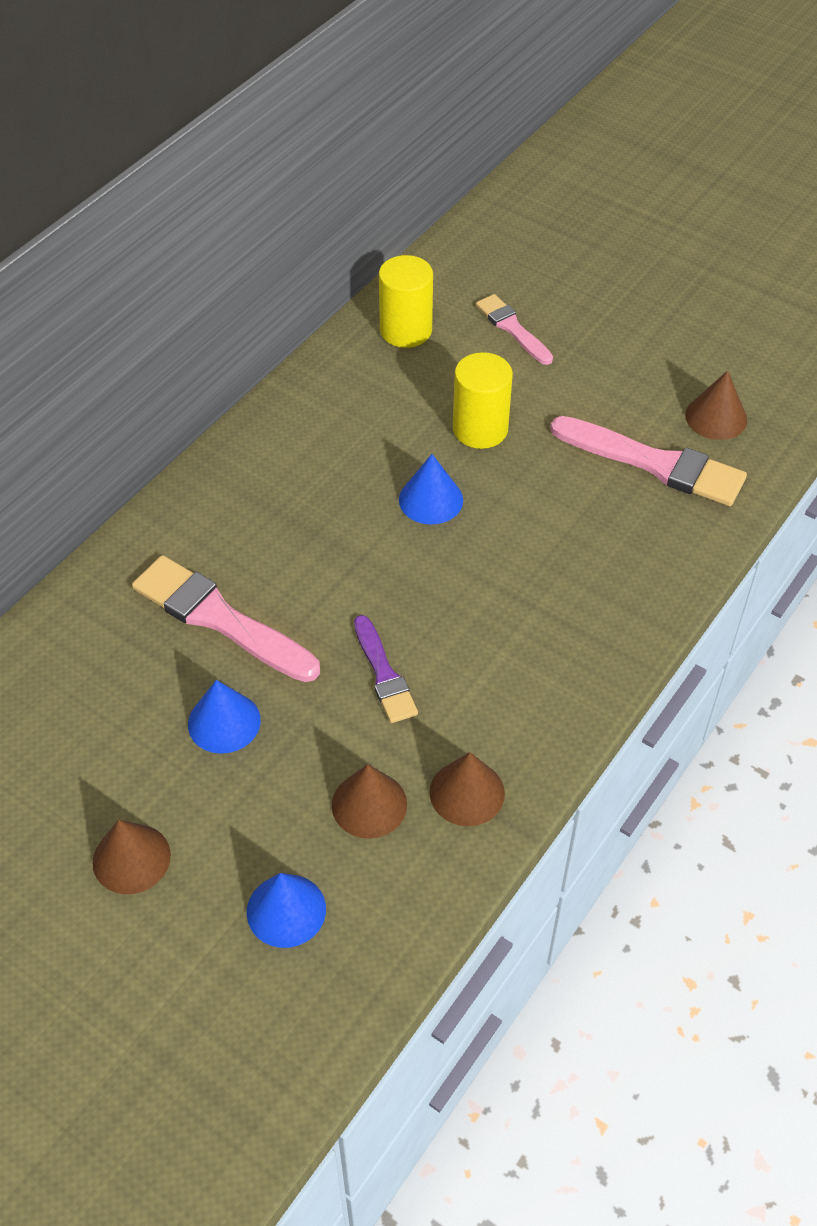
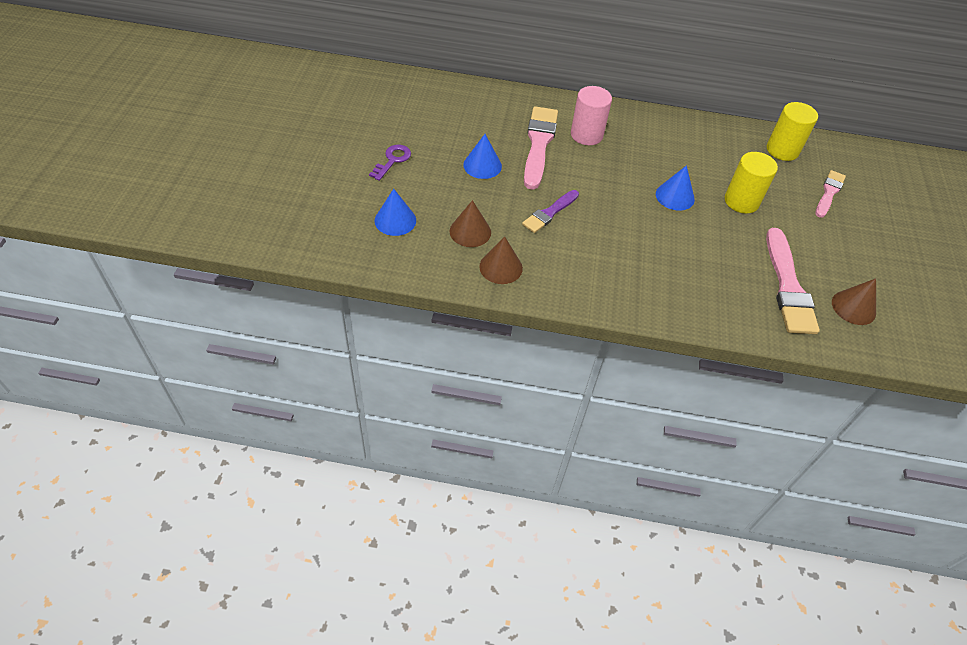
camera: 60 degrees right, 0 degrees up
brown cone [93,820,171,894] -> purple key [369,145,411,181]
none -> pink cylinder [571,86,612,145]

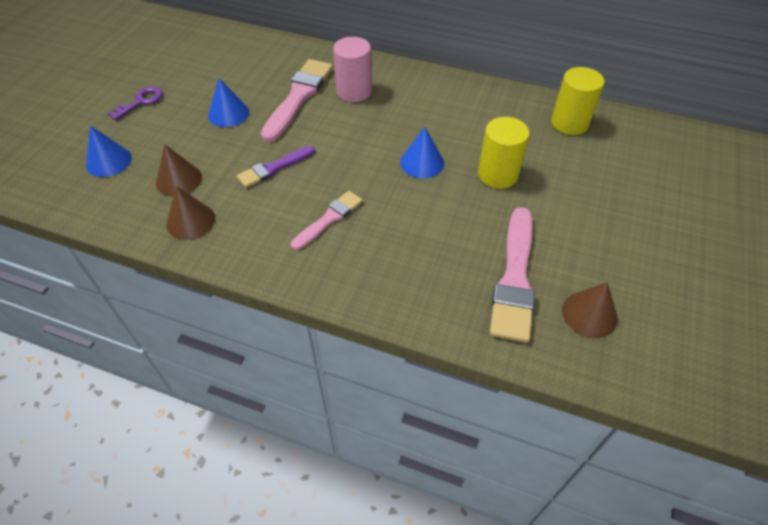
camera: 15 degrees right, 0 degrees up
pink brush [816,170,846,218] -> pink brush moved to [291,191,362,250]

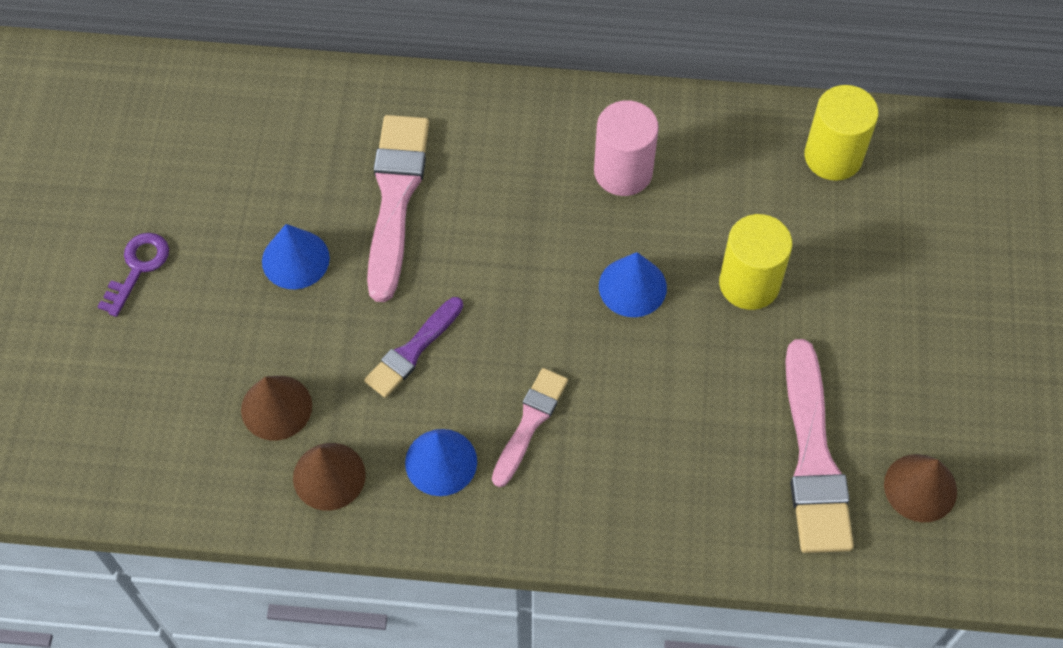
camera: 15 degrees left, 10 degrees up
blue cone [86,126,132,177] -> blue cone moved to [405,429,477,496]
pink cylinder [333,37,372,102] -> pink cylinder moved to [594,100,659,196]

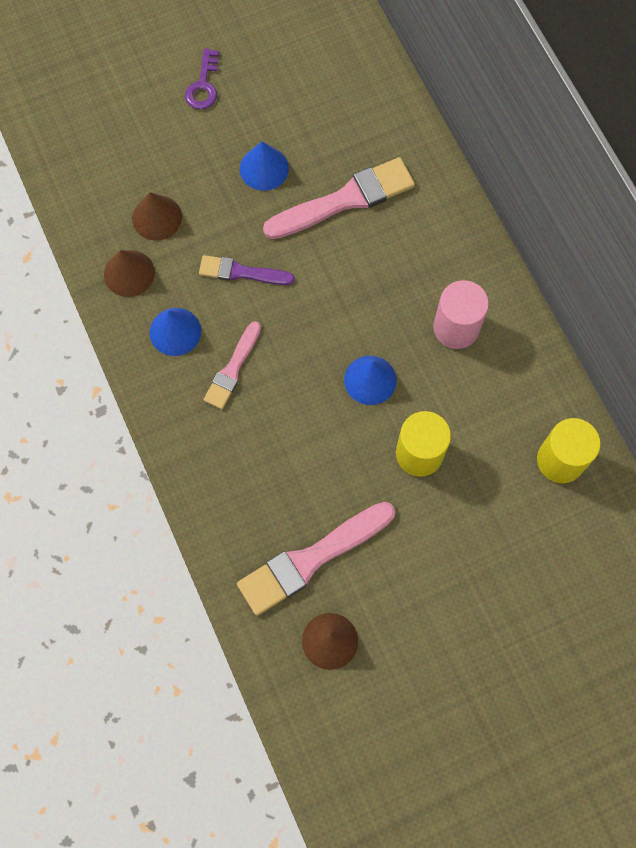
camera: 60 degrees right, 10 degrees up
purple key [98,233,169,317] -> purple key turned 105 degrees clockwise [185,48,219,110]
pink brush [492,368,568,487] -> pink brush turned 120 degrees clockwise [203,321,261,409]

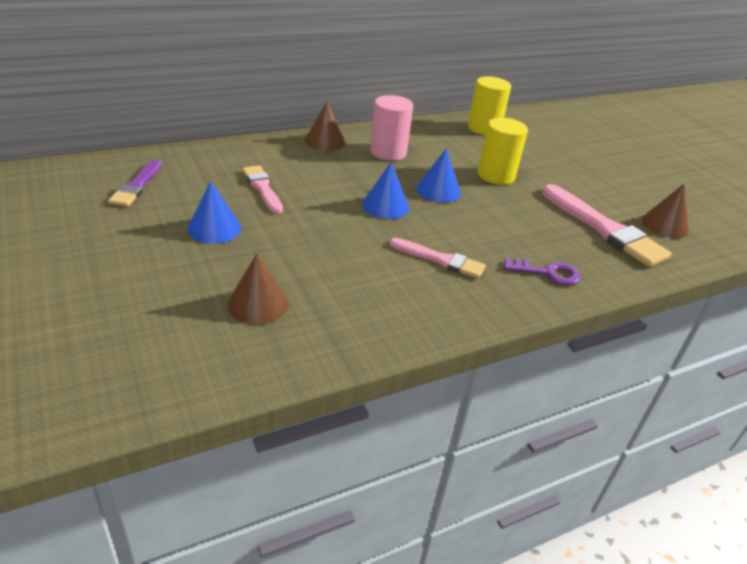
camera: 95 degrees left, 35 degrees down
brown cone [104,250,155,297] -> brown cone moved to [305,101,346,151]
blue cone [150,308,201,356] -> blue cone moved to [362,162,409,219]
purple key [185,48,219,110] -> purple key moved to [504,258,581,285]
purple brush [199,255,295,285] -> purple brush moved to [108,159,162,207]
pink brush [263,157,415,239] -> pink brush [242,165,283,214], size x0.59

